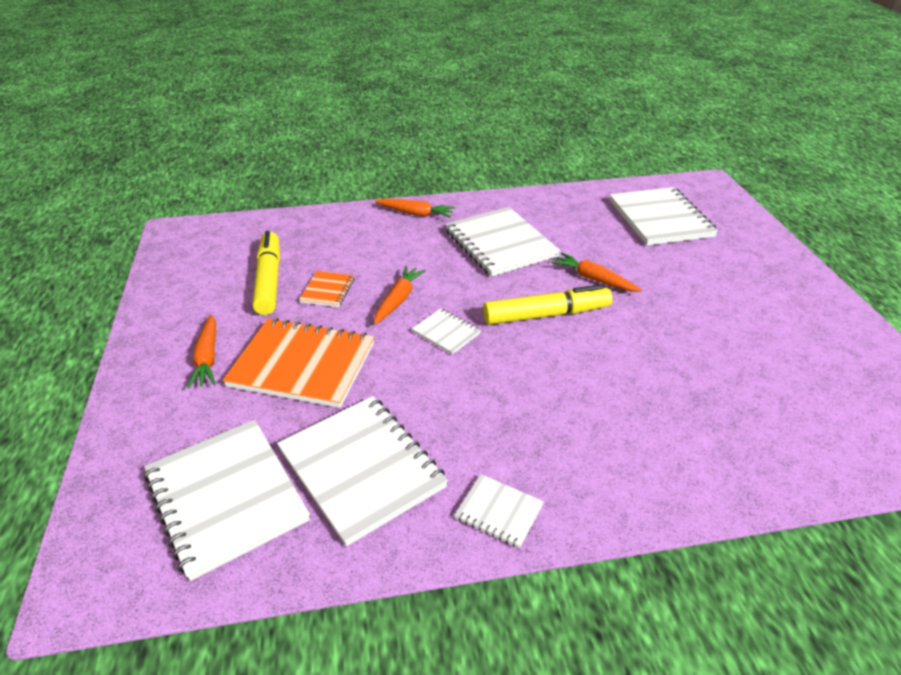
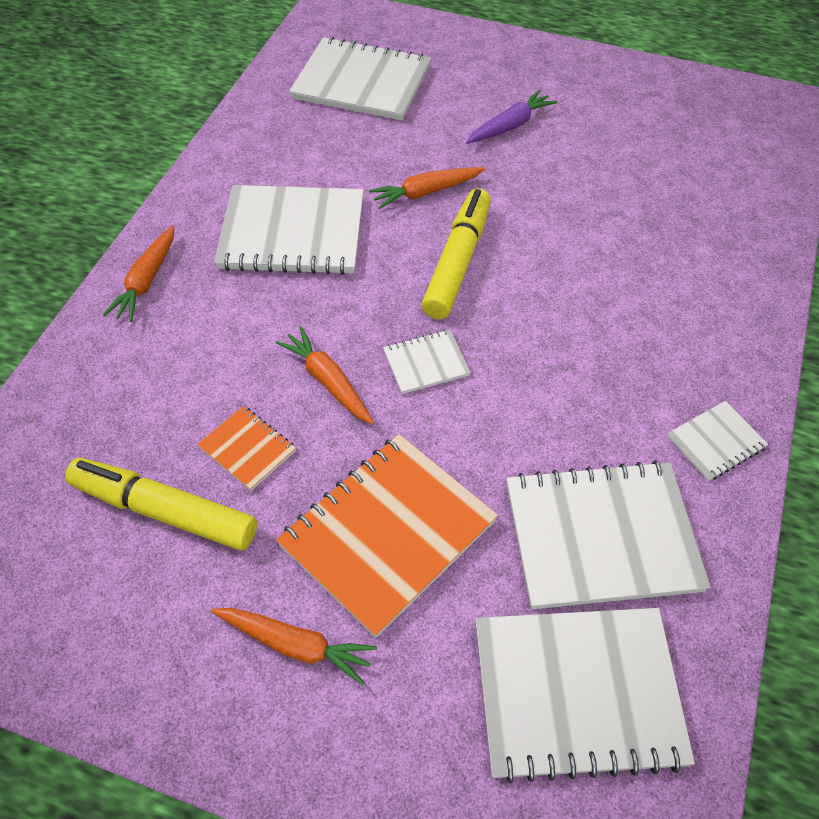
camera: 60 degrees left, 15 degrees up
orange carrot [375,199,455,217] -> orange carrot turned 150 degrees clockwise [103,225,174,322]
none -> purple carrot [466,90,557,144]

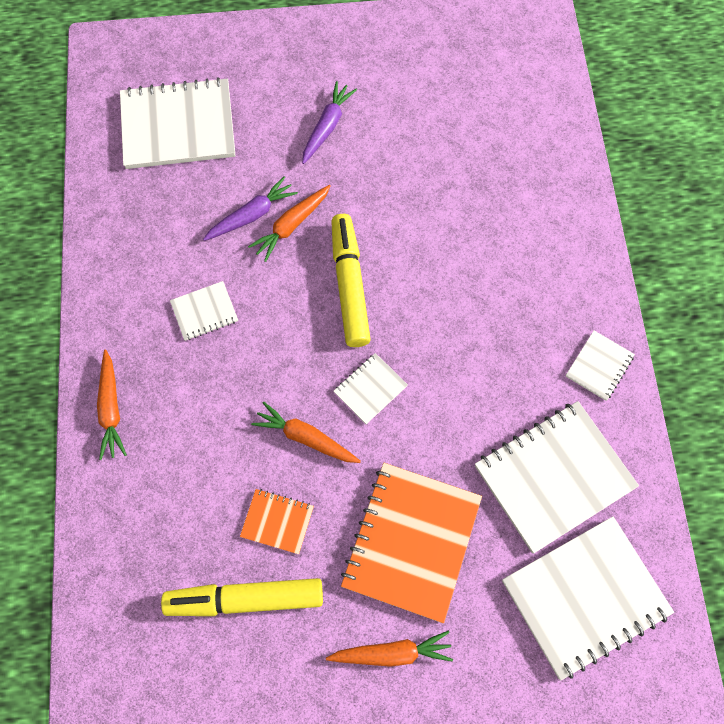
camera: 25 degrees left, 15 degrees up
white notebook [214,185,364,275] -> white notebook [170,281,238,341], size x0.48
none -> purple carrot [203,176,298,241]

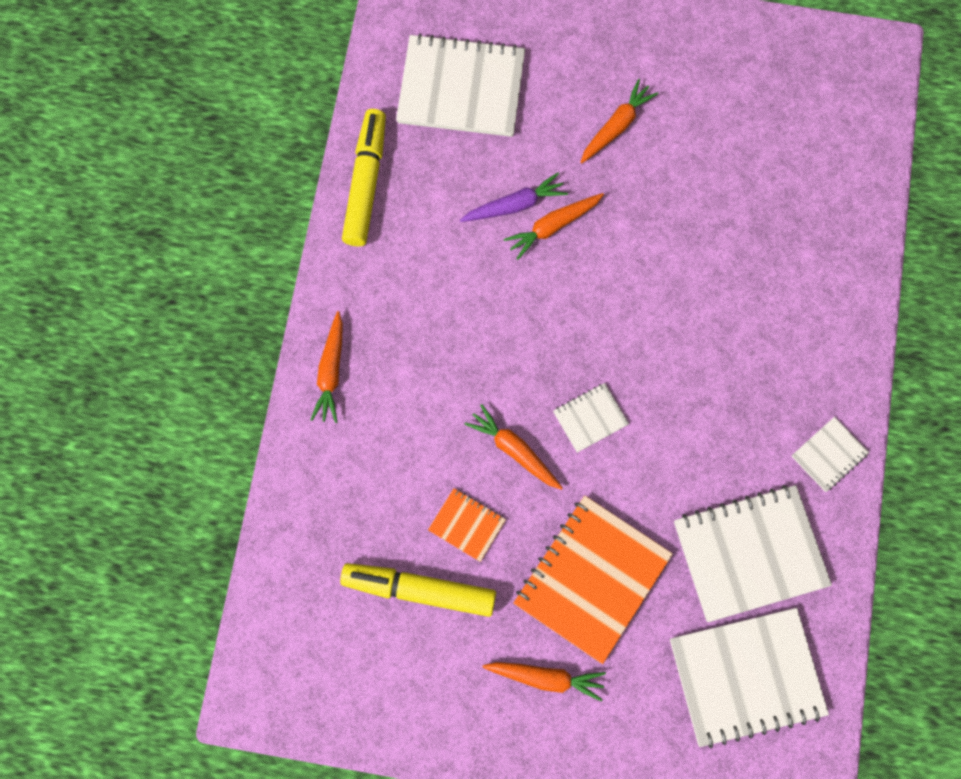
camera: 15 degrees right, 5 degrees up
white notebook [170,281,238,341] -> none
purple carrot [302,81,357,164] -> orange carrot [581,79,659,163]
yellow marker [331,214,371,347] -> yellow marker moved to [342,109,386,246]

